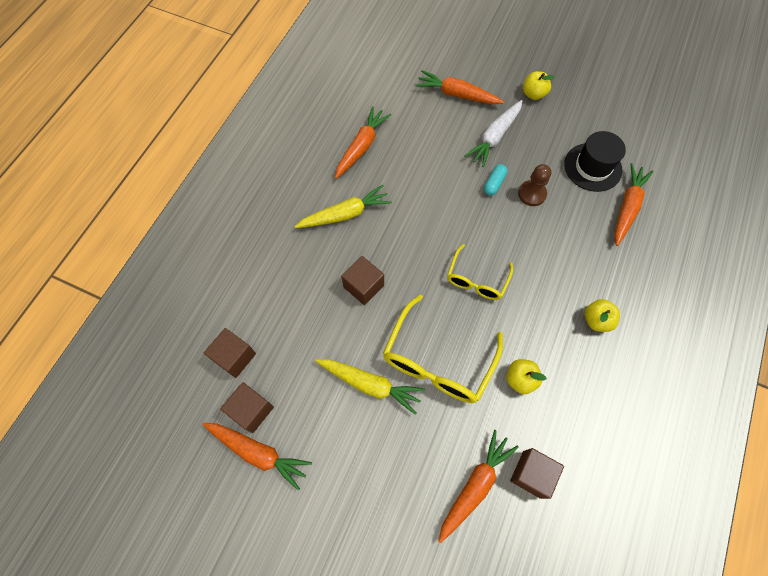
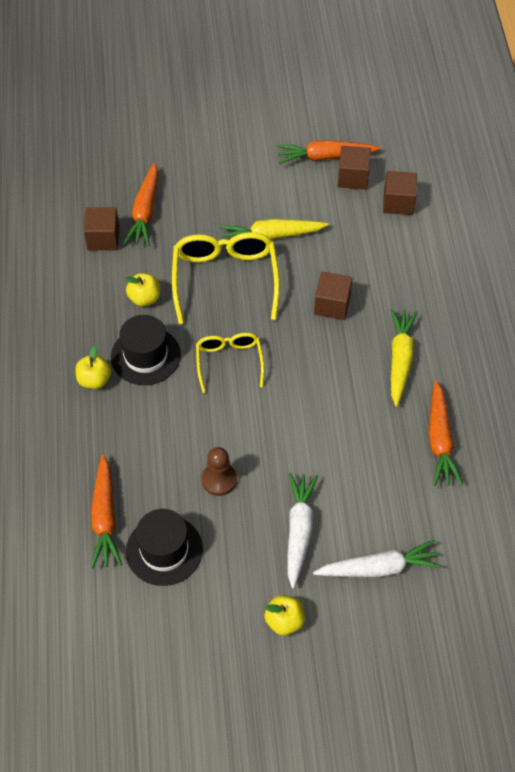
camera: 150 degrees right, 10 degrees down
yellow carrot [294,185,392,228] -> yellow carrot turned 150 degrees clockwise [390,309,418,407]
orange carrot [416,70,504,104] -> white carrot [313,540,442,577]
turquoise capsule [484,164,507,196] -> none
none -> black hat [111,315,181,385]

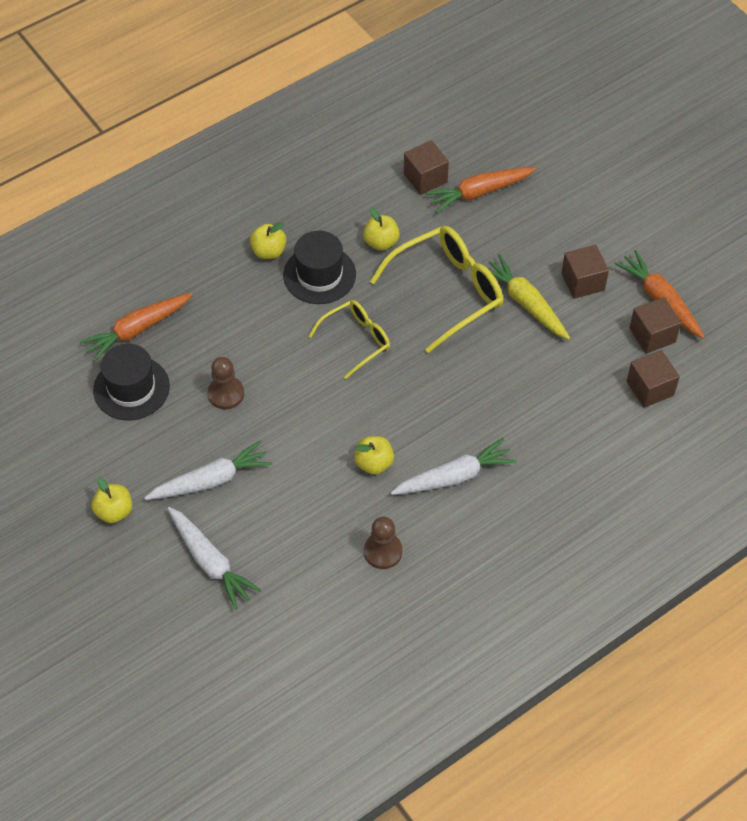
camera: 60 degrees right, 0 degrees up
brown cube [314,272,353,320] -> brown cube moved to [561,245,609,299]
yellow carrot [390,309,418,407] -> white carrot [391,438,516,495]
orange carrot [429,380,463,486] -> brown pawn [364,517,402,569]
none -> yellow apple [354,436,394,475]

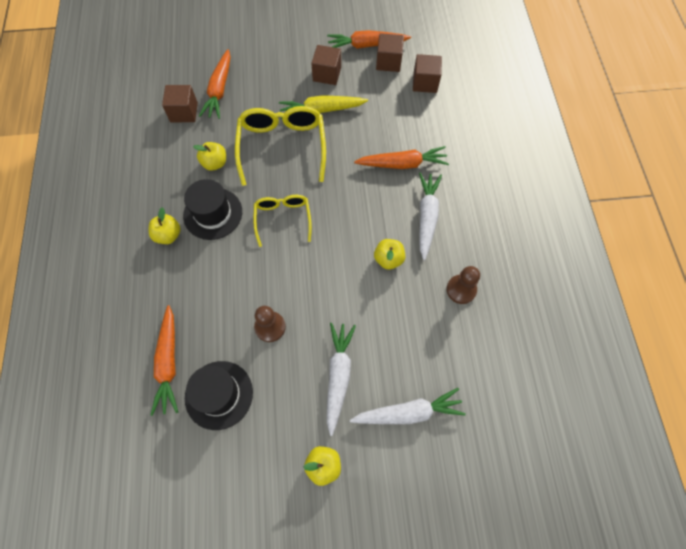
camera: 60 degrees left, 10 degrees up
none -> orange carrot [354,146,449,169]

